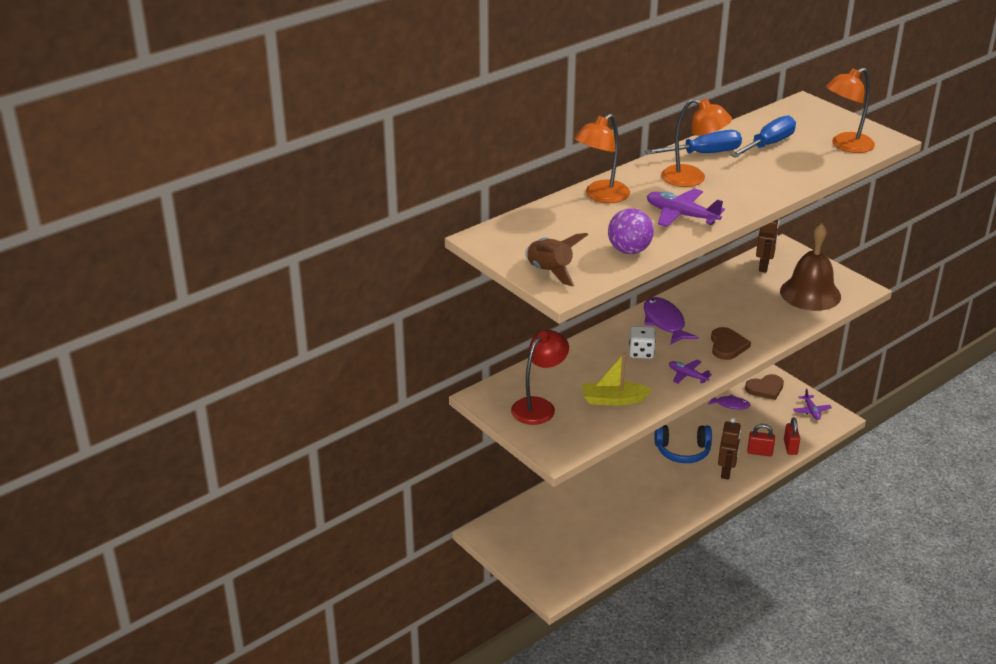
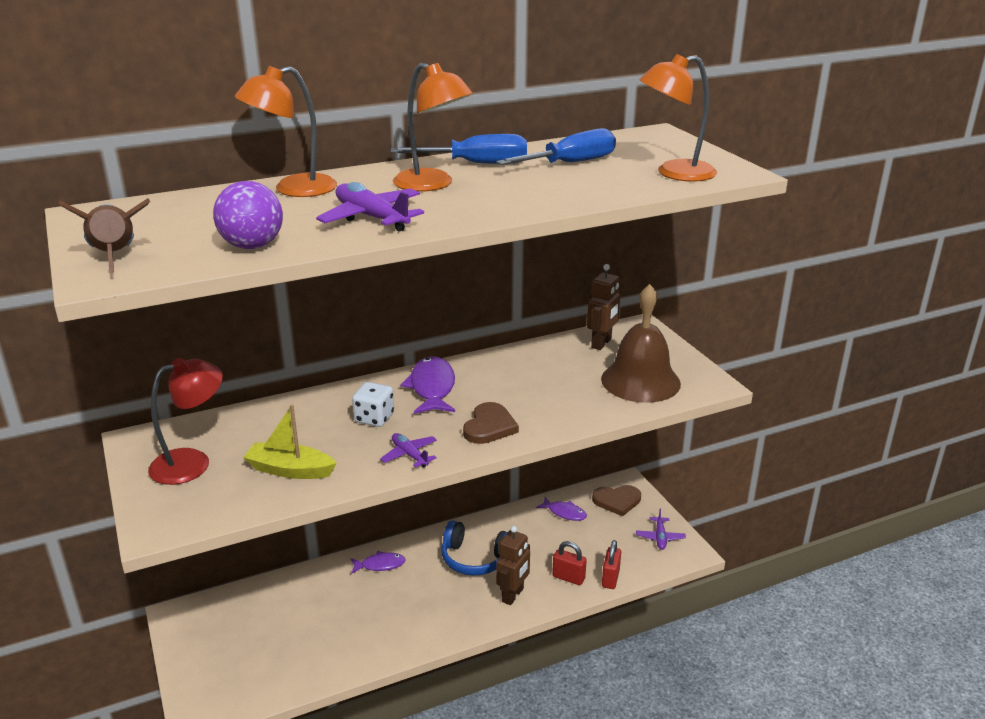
camera: 15 degrees right, 5 degrees down
none -> purple fish [350,551,406,574]

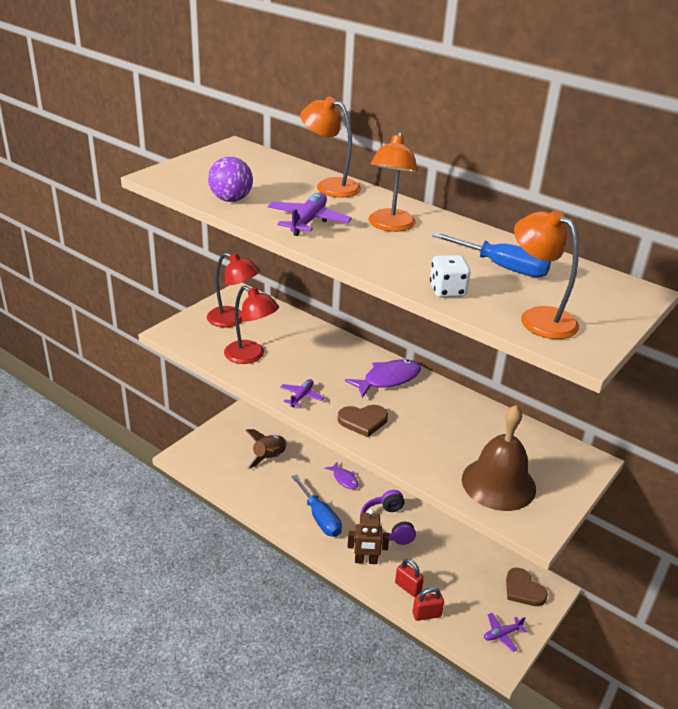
camera: 60 degrees right, 5 degrees up
brown rocket [58,198,150,274] -> brown rocket moved to [246,429,288,469]
yellow boat [243,405,337,479] -> red lamp [224,286,279,364]
white dice [352,382,394,427] -> white dice moved to [430,255,471,297]
blue screwdriver [391,134,527,164] -> blue screwdriver moved to [292,474,342,537]
blue headphones [441,520,508,576] -> purple headphones [360,490,416,545]
purple fish [536,497,587,521] -> none
red padlock [552,541,587,585] -> red padlock turned 45 degrees counterclockwise [395,559,424,597]
brown robot [587,264,620,350] -> none

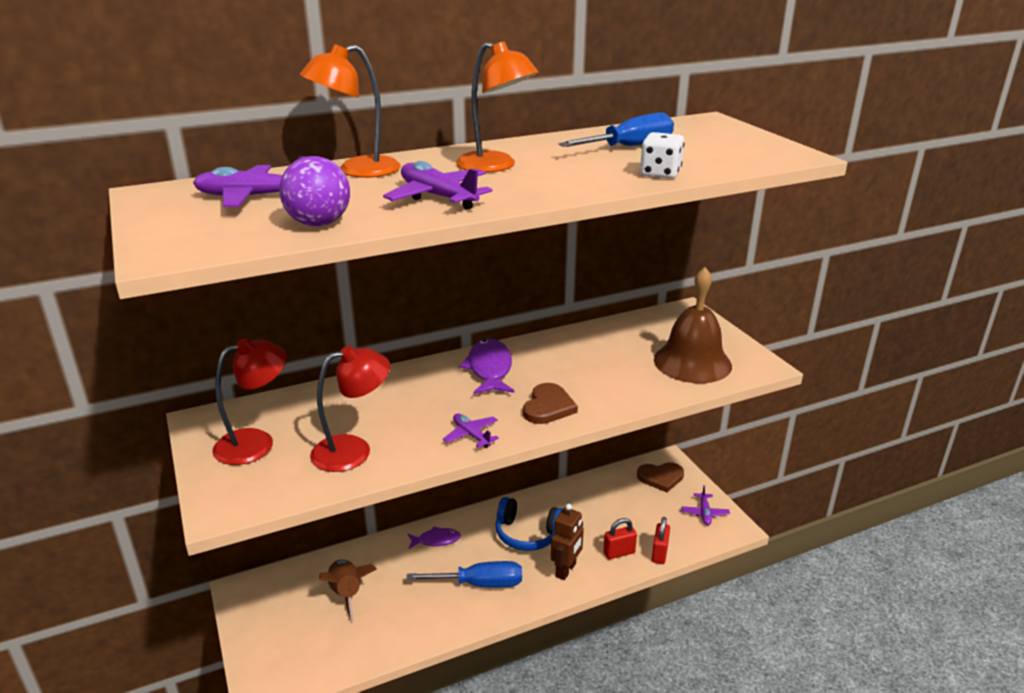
camera: 60 degrees left, 5 degrees down
purple headphones [360,490,416,545] -> blue headphones [495,497,563,551]
orange lamp [514,210,579,339] -> none
none -> purple plane [193,156,308,207]

